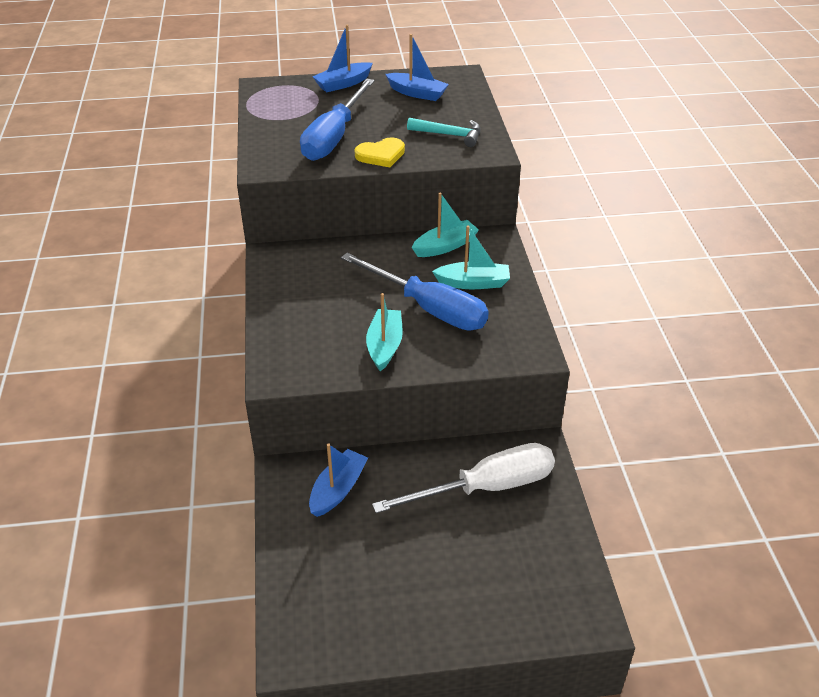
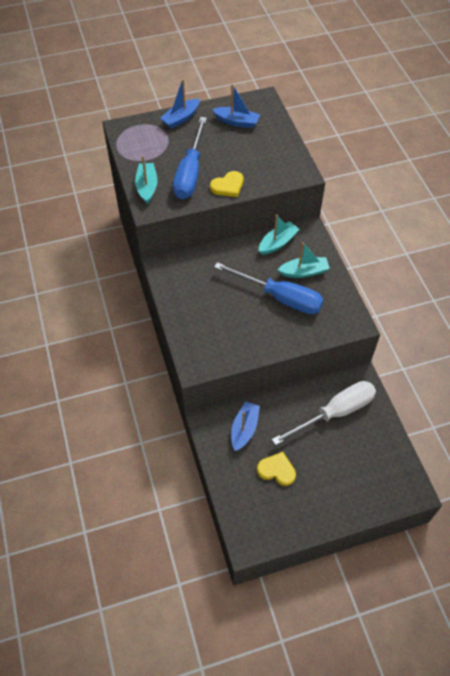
camera: 10 degrees left, 15 degrees up
turquoise boat [366,293,403,371] -> turquoise boat moved to [135,155,157,204]
turquoise hammer [407,118,481,147] -> none
none -> yellow heart [257,452,296,486]

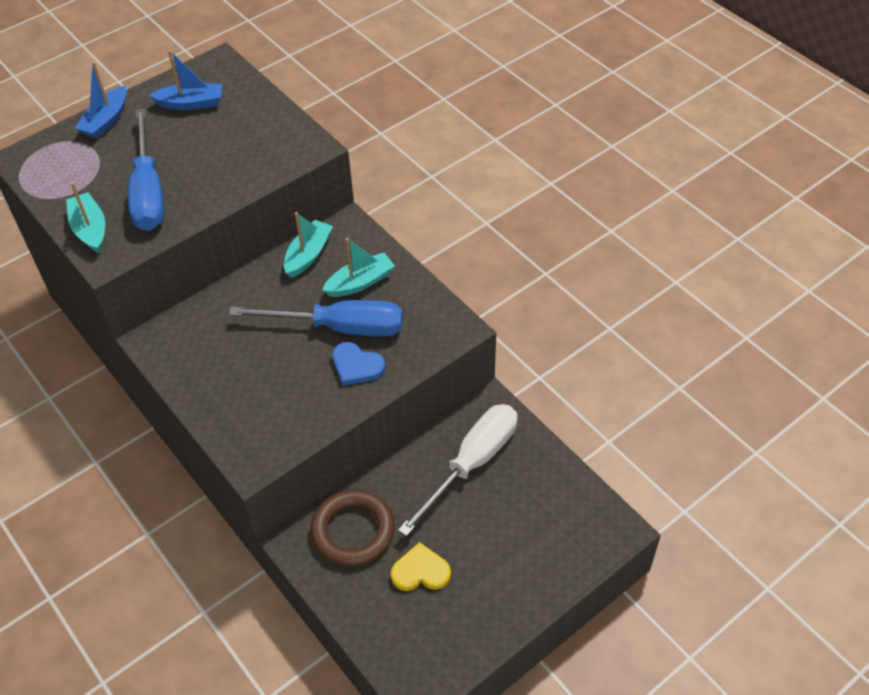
camera: 20 degrees left, 5 degrees down
yellow heart [210,171,244,197] -> none
blue boat [231,402,260,451] -> brown ring [310,490,395,567]
none -> blue heart [332,342,386,386]

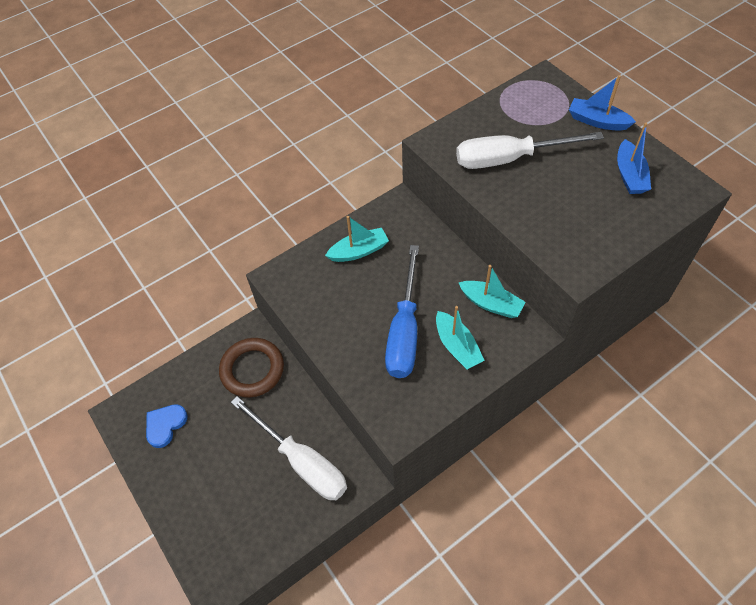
camera: 95 degrees right, 5 degrees up
turquoise boat [66,182,105,253] -> turquoise boat moved to [325,216,389,262]
blue screwdriver [128,108,164,231] -> white screwdriver [456,132,604,169]
blue heart [332,342,386,386] -> blue heart moved to [146,404,188,448]
yellow heart [391,542,451,591] -> none

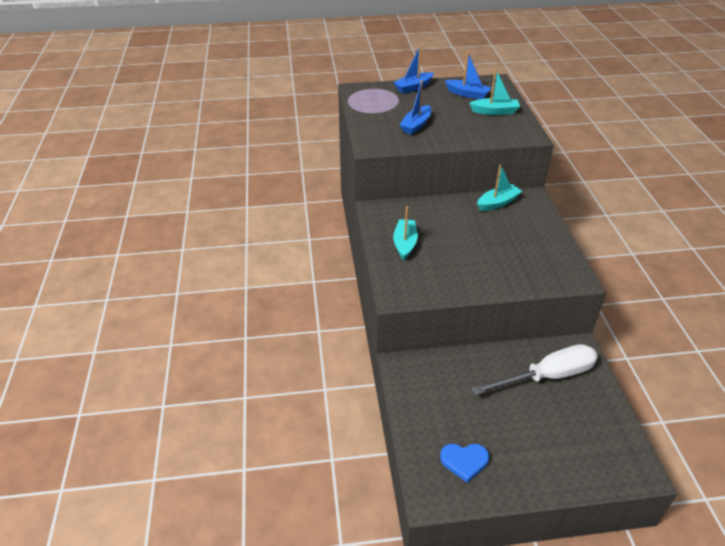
camera: 65 degrees left, 15 degrees down
blue heart [146,404,188,448] -> blue heart turned 60 degrees counterclockwise [440,444,489,483]
brown ring [219,338,284,397] -> none
blue screwdriver [385,245,419,378] -> none
turquoise boat [436,306,485,369] -> turquoise boat moved to [469,69,520,115]
white screwdriver [456,132,604,169] -> blue boat [400,80,431,135]

